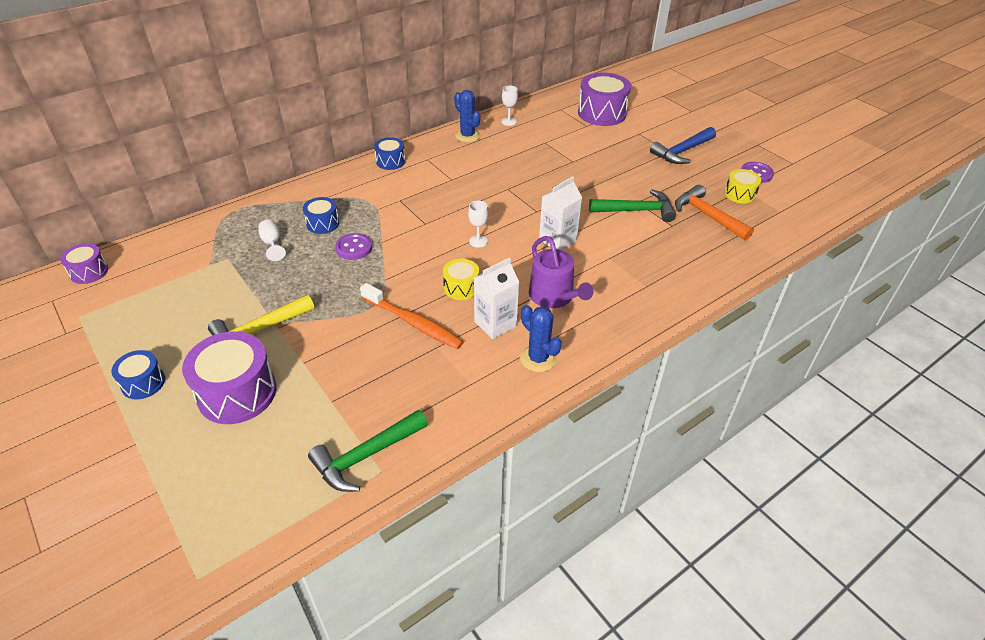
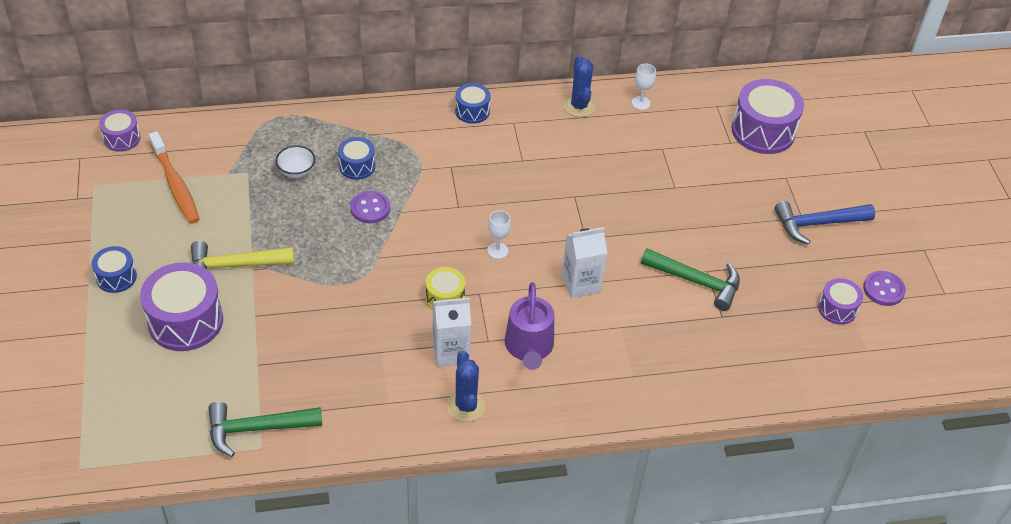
camera: 25 degrees right, 5 degrees up
white goblet [258,220,286,261] -> white bowl [276,145,315,178]
orange toothbrush [360,283,463,349] -> orange toothbrush moved to [149,131,200,224]
orange hammer [675,185,754,241] -> none
yellow drum [725,169,761,204] -> purple drum [818,278,863,325]

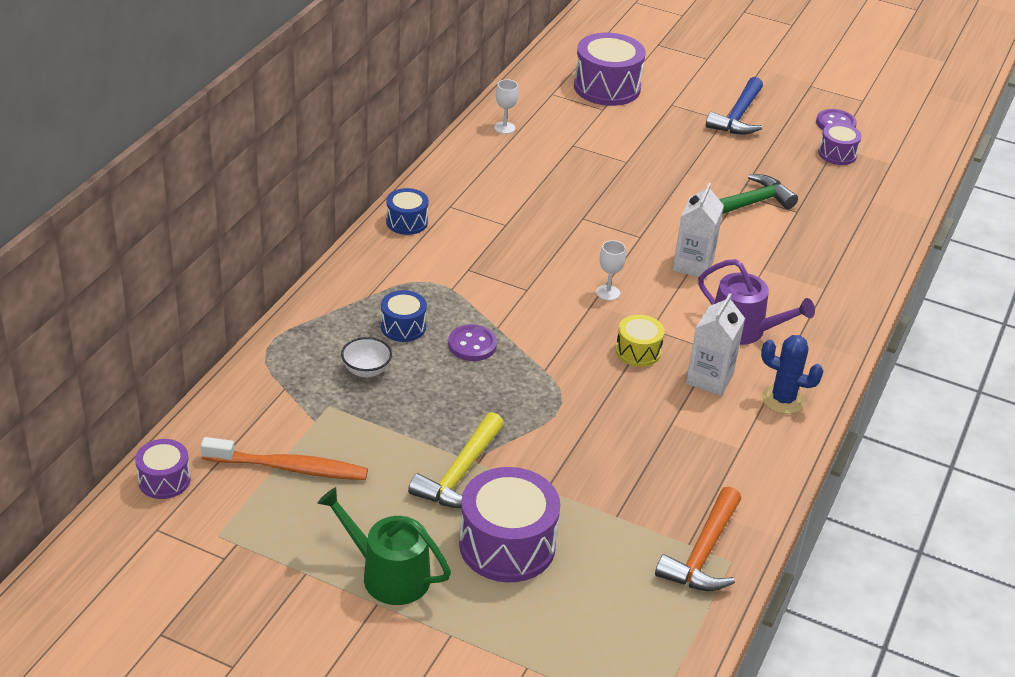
camera: 55 degrees left, 10 degrees down
blue drum [92,246,137,293] -> green watering can [317,487,451,605]
green hammer [208,402,322,457] -> orange hammer [655,487,741,591]
blue cactus [564,55,595,117] -> none

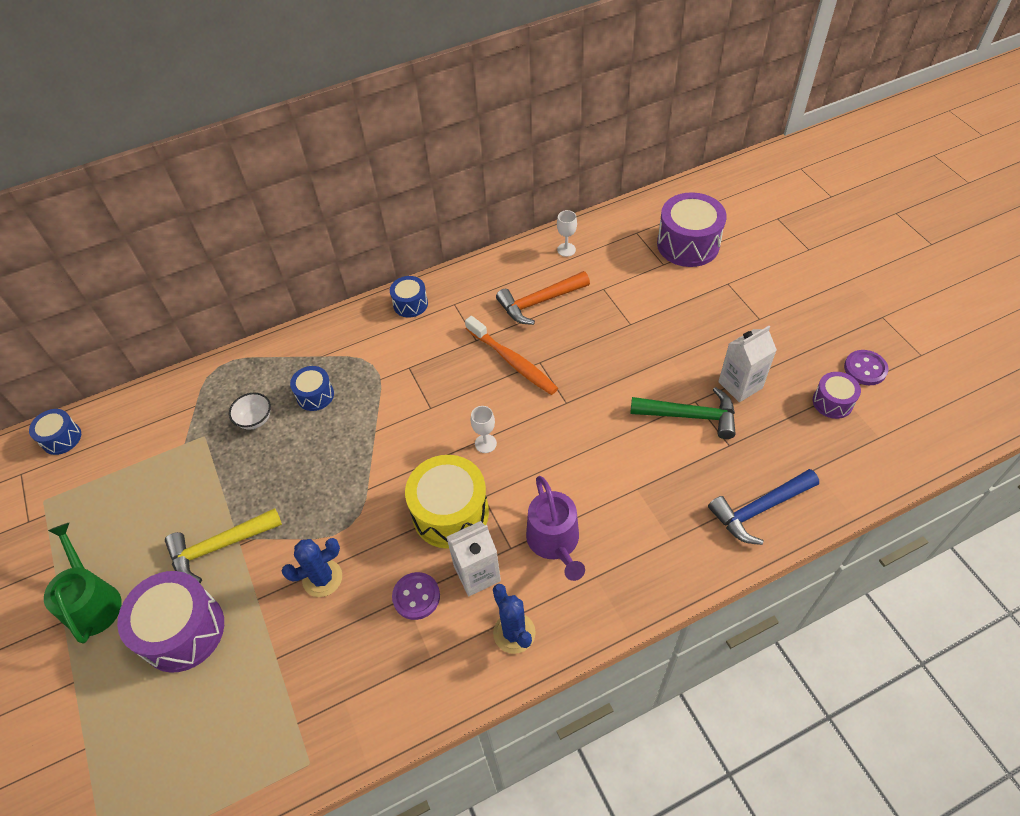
camera: 45 degrees right, 15 degrees up
purple drum [135,439,191,499] -> blue drum [29,409,81,455]
orange toothbrush [201,437,368,480] -> orange toothbrush moved to [465,316,558,395]
purple button [448,324,497,361] -> purple button moved to [392,572,440,620]
yellow drum [616,315,664,367] -> yellow drum [405,455,489,549], size x1.84
orange hammer [655,487,741,591] -> orange hammer moved to [496,271,590,325]
white carton [673,183,724,279] -> white carton moved to [718,326,777,402]
blue hammer [706,77,763,135] -> blue hammer moved to [708,469,819,545]
none -> blue cactus [282,538,342,597]

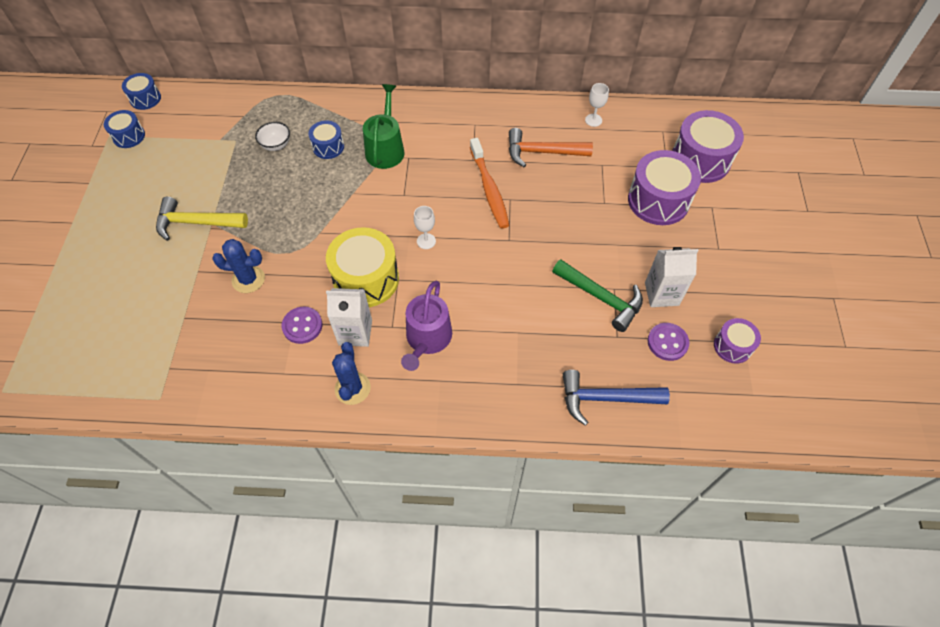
camera: 25 degrees right, 5 degrees up
green watering can [44,523,122,644] -> green watering can moved to [363,84,405,169]
purple drum [117,571,224,672] -> purple drum moved to [628,150,701,225]
blue drum [390,276,428,318] -> blue drum moved to [104,110,145,148]
purple button [844,350,889,385] -> purple button moved to [647,323,689,361]

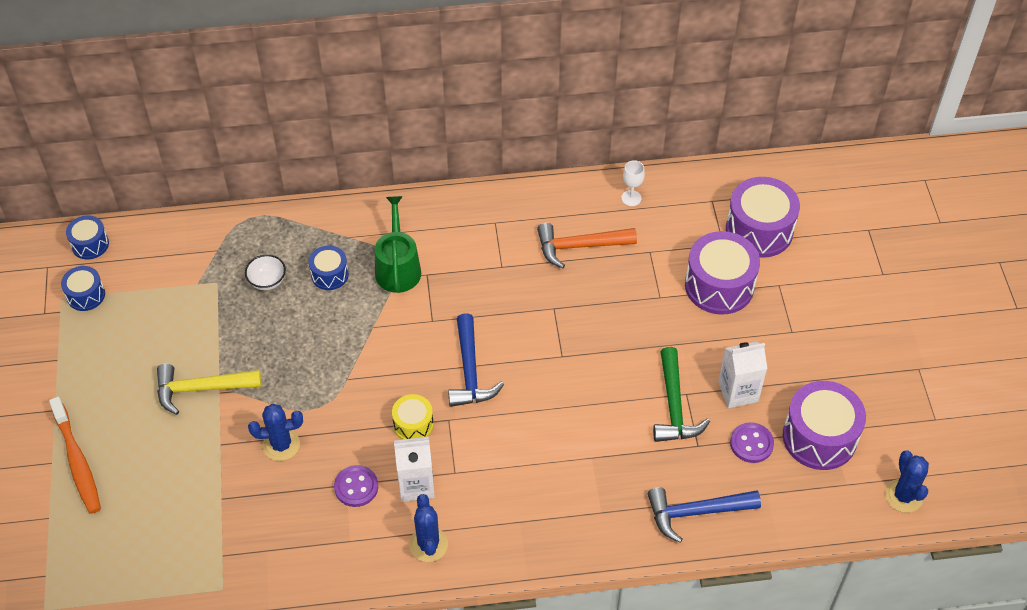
camera: 10 degrees left, 5 degrees down
yellow drum [326,227,399,307] -> yellow drum [392,394,434,440], size x0.54
purple watering can [401,281,452,371] -> none
white goblet [414,206,436,249] -> blue hammer [448,313,504,407]
orange toothbrush [470,138,510,229] -> orange toothbrush moved to [49,397,101,514]
green hammer [552,259,643,332] -> green hammer turned 60 degrees clockwise [653,347,710,442]
purple drum [714,318,761,364] -> purple drum [783,381,866,470], size x1.84
none -> blue cactus [885,451,929,513]

